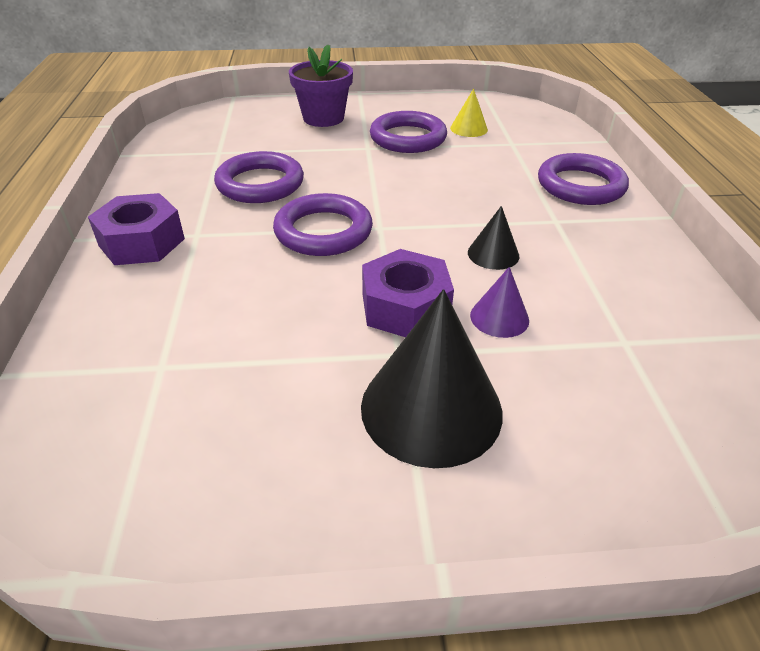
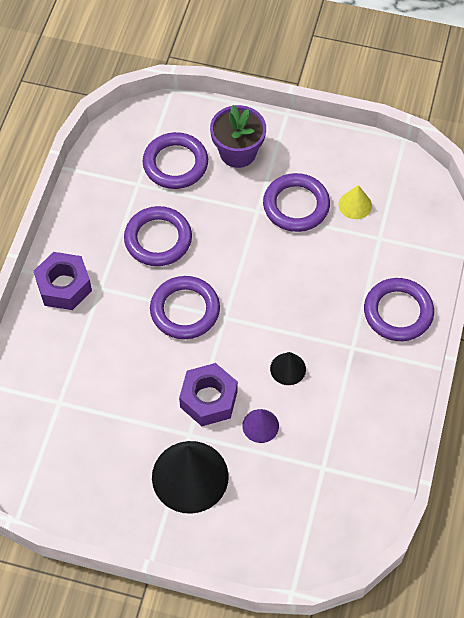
camera: 20 degrees right, 20 degrees up
none -> purple ring [143,132,208,189]

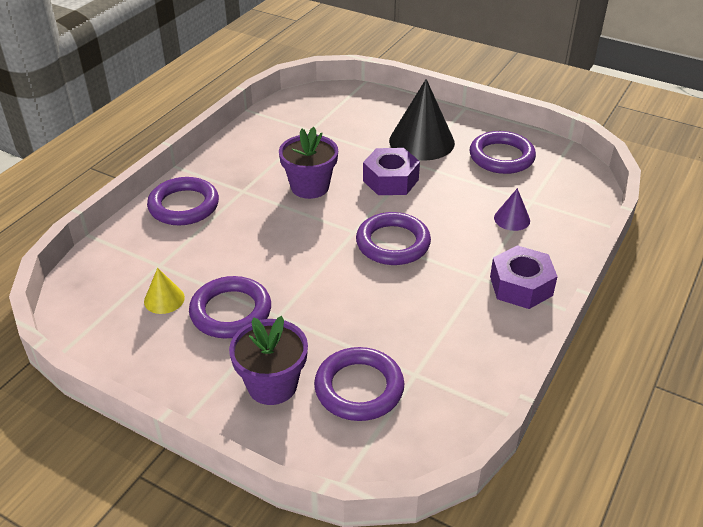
camera: 165 degrees left, 20 degrees down
purple ring [124,206,192,266] -> purple ring moved to [470,131,536,174]
purple cone [242,409,279,443] -> purple cone moved to [494,188,530,231]
black cone [270,352,306,385] -> purple flower pot [279,127,338,199]

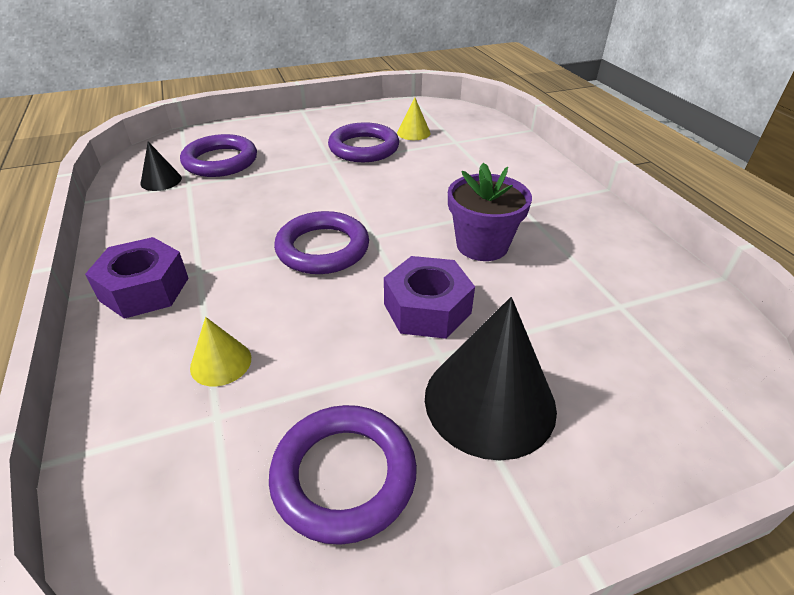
camera: 130 degrees right, 0 degrees up
purple ring [147,177,219,225] -> none
purple flower pot [229,316,308,405] -> none
purple cone [494,188,530,231] -> yellow cone [190,317,251,387]
none -> black cone [141,142,182,191]

